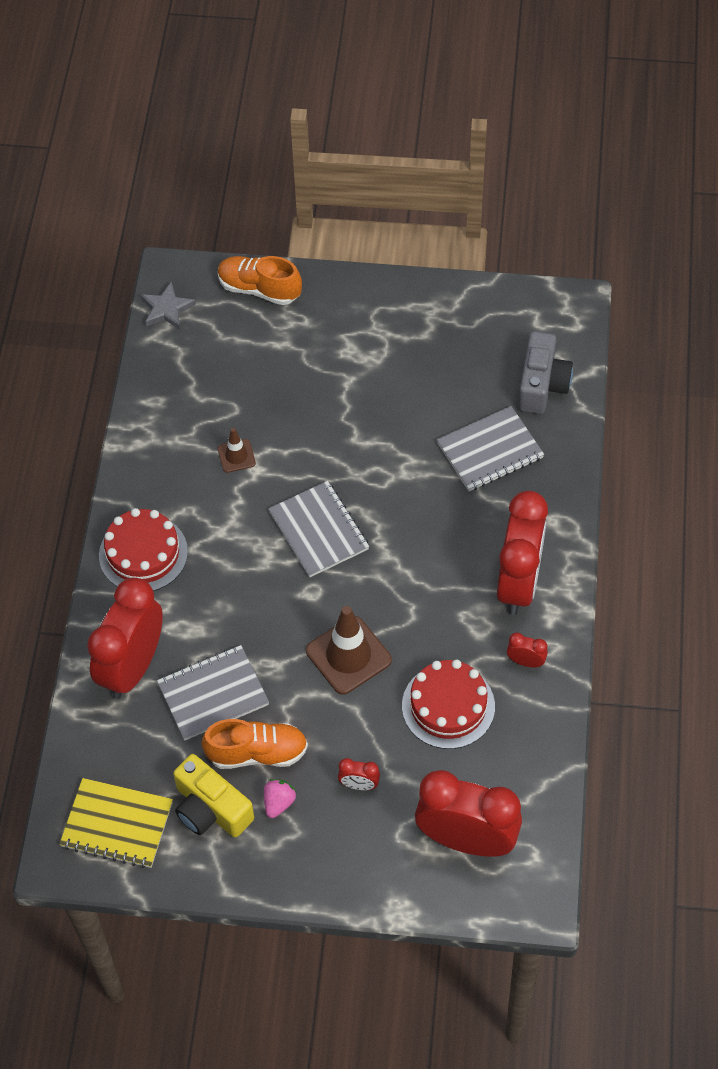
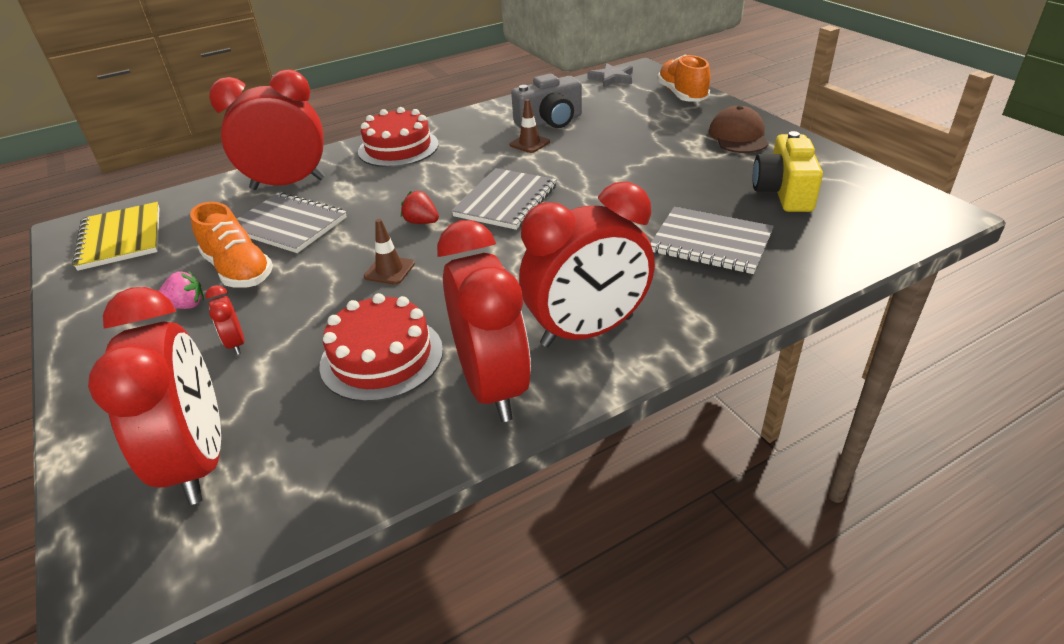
camera: 55 degrees right, 20 degrees down
yellow camera [173,754,254,837] -> yellow camera moved to [753,131,823,212]
brown traffic cone [306,606,392,695] -> brown traffic cone [364,219,415,285], size x0.53
red clock [507,633,548,667] -> red clock [437,220,531,422], size x2.46
grey camera [518,331,573,414] -> grey camera moved to [511,74,582,128]
none -> red strawberry [401,191,439,224]
none -> brown cap [709,106,769,153]

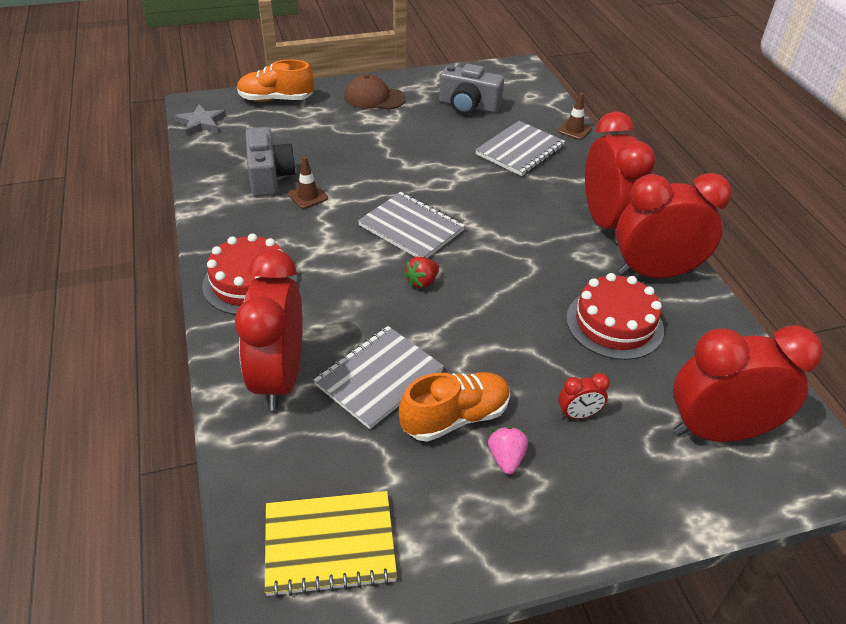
camera: 80 degrees left, 5 degrees up
brown traffic cone [364,219,415,285] -> brown traffic cone moved to [557,93,592,140]
yellow camera [753,131,823,212] -> grey camera [439,64,504,115]

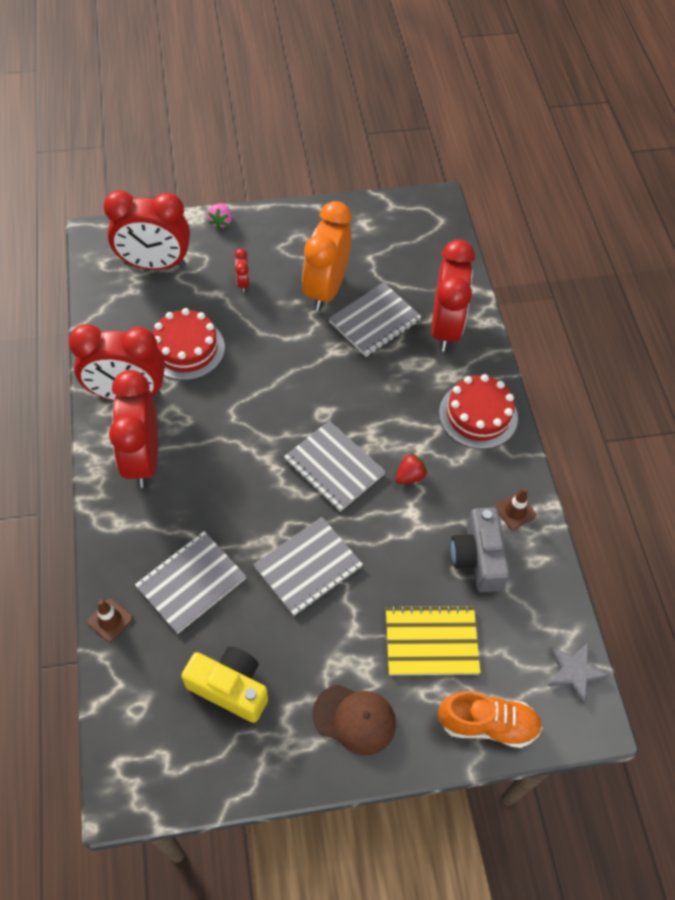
camera: 175 degrees left, 15 degrees up
yellow notebook [265,491,397,597] -> yellow notebook moved to [386,605,480,675]
brown traffic cone [288,157,328,209] -> brown traffic cone moved to [495,488,536,530]
orange shoe [399,372,510,442] -> orange clock [302,201,352,311]
red strawberry [404,257,439,289] -> red strawberry moved to [395,453,427,484]
grey camera [439,64,504,115] -> yellow camera [181,646,268,723]
pink strawberry [488,427,528,474] -> pink strawberry moved to [207,203,232,229]
red clock [558,373,610,419] -> red clock turned 90 degrees counterclockwise [234,249,249,293]
none -> grey notebook [254,517,363,616]

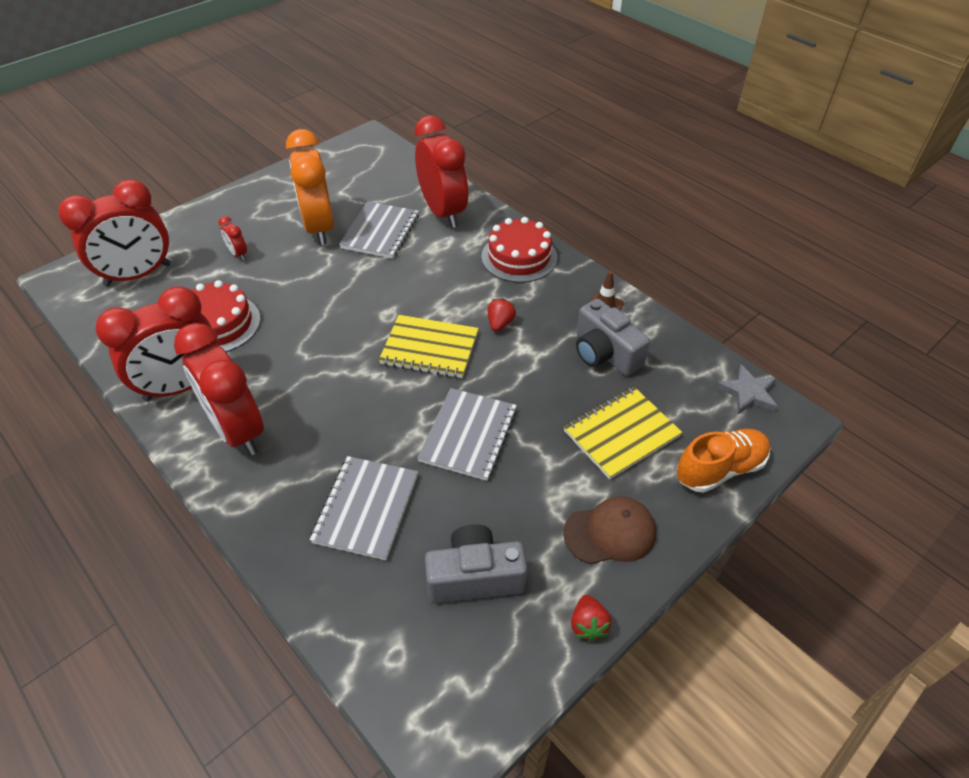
camera: 30 degrees left, 10 degrees down
brown traffic cone [87,598,133,642] -> none
yellow camera [181,646,268,723] -> grey camera [425,524,527,603]
pink strawberry [207,203,232,229] -> none
grey notebook [284,421,386,512] -> yellow notebook [379,315,479,378]
none -> red strawberry [571,595,612,642]

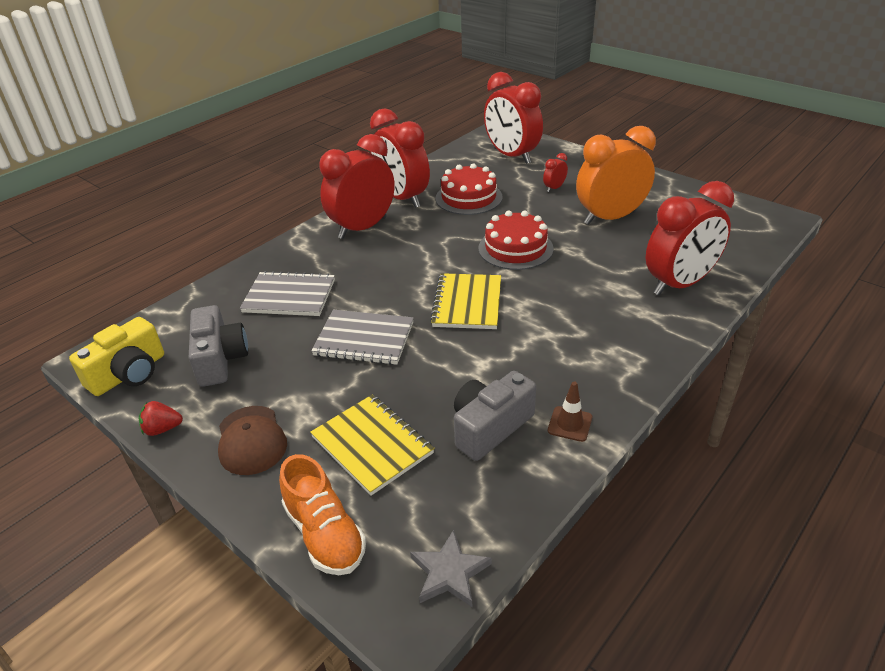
camera: 85 degrees right, 10 degrees down
grey notebook [339,201,419,259] -> none
red cake [481,217,557,283] -> red cake moved to [478,210,554,270]
red strawberry [488,298,516,332] -> none
none -> yellow camera [69,317,164,396]

